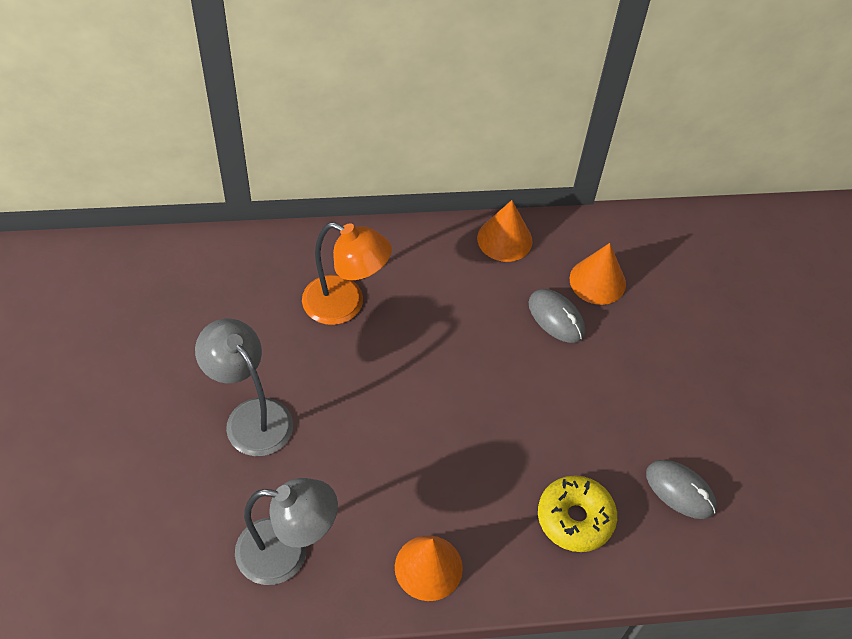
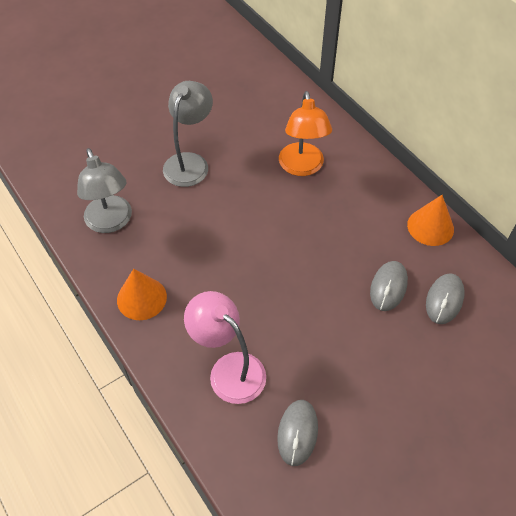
camera: 65 degrees right, 0 degrees up
yellow donut [538,476,617,552] -> pink lamp [184,291,266,404]
orange cone [570,243,626,305] -> grey mouse [426,273,465,324]

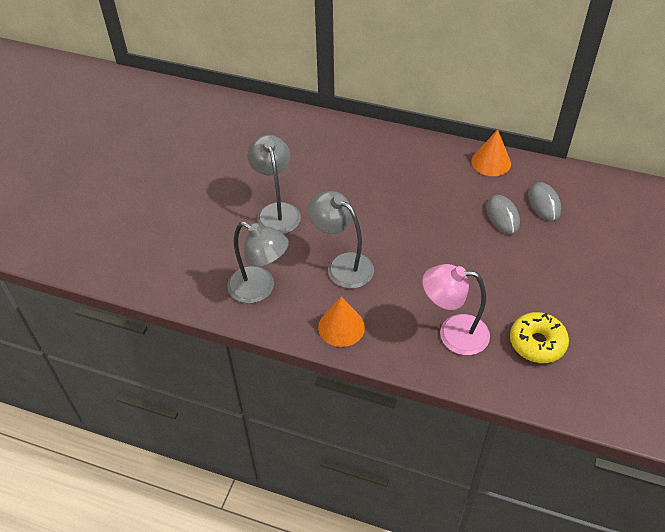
camera: 35 degrees left, 5 degrees down
grey mouse [277,400,318,466] -> yellow donut [510,312,569,363]
orange lamp [279,91,332,176] -> none
none -> grey lamp [308,191,374,289]

